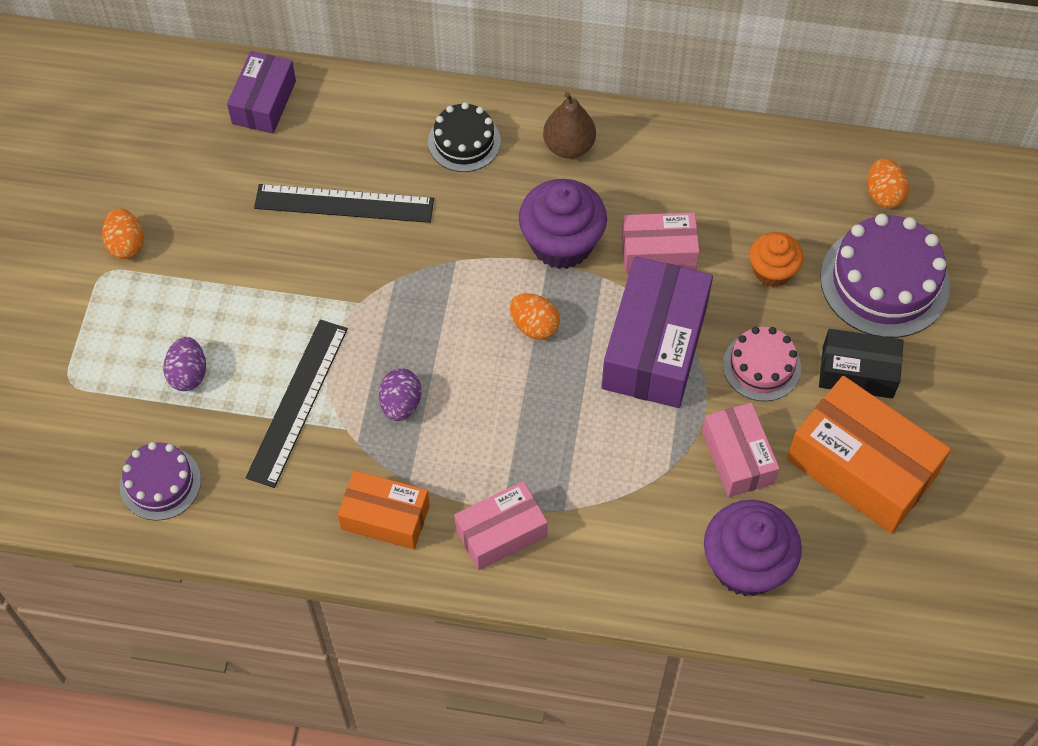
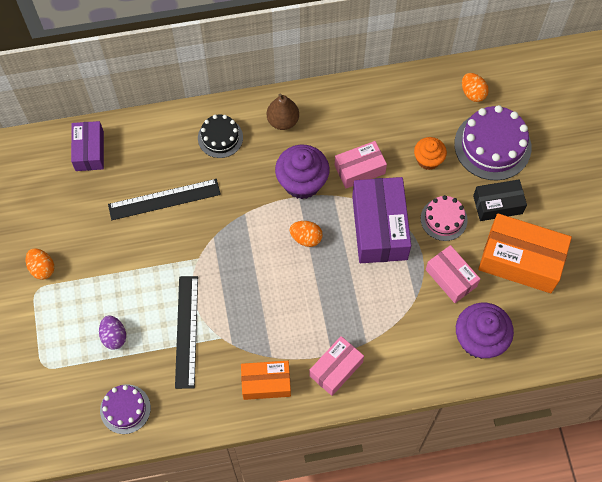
camera: 20 degrees left, 5 degrees up
purple egg [379,368,421,421] -> none

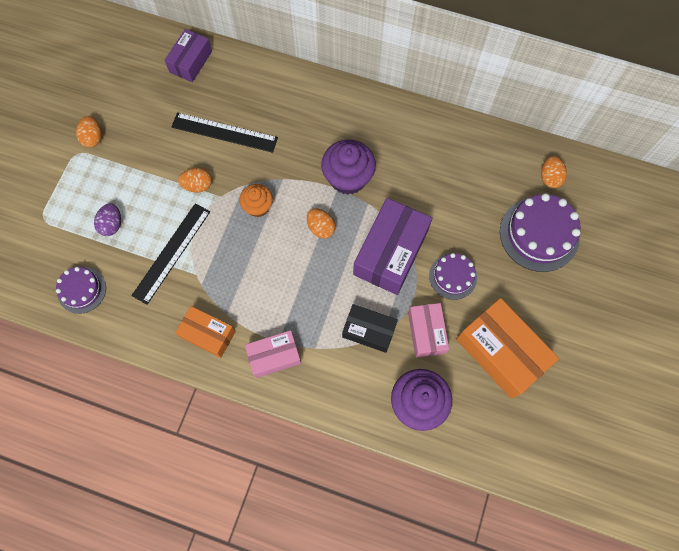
camera: 30 degrees right, 5 degrees up
black cake [198,115,243,158] -> none
brown pear [267,94,299,130] -> none
pink box [335,141,387,188] -> none
orange cupcake [414,137,447,170] -> orange cupcake moved to [239,184,273,217]
pink cake [421,195,468,241] -> purple cake [429,253,477,300]
black box [473,179,527,221] -> black box moved to [342,304,398,353]
none -> orange egg [178,168,212,193]

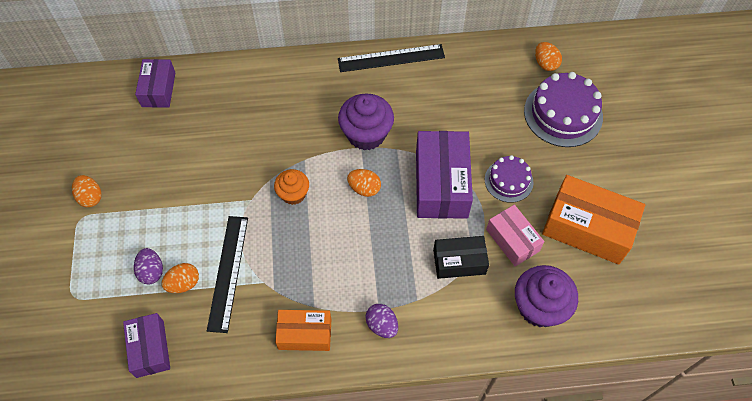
camera: 25 degrees left, 10 degrees down
purple cake [56,267,106,314] -> purple box [123,313,170,378]
black ruler [172,113,278,153] -> black ruler moved to [338,44,445,72]
orange egg [178,168,212,193] -> orange egg moved to [162,263,199,293]
pink box [245,330,301,378] -> purple egg [365,304,398,338]

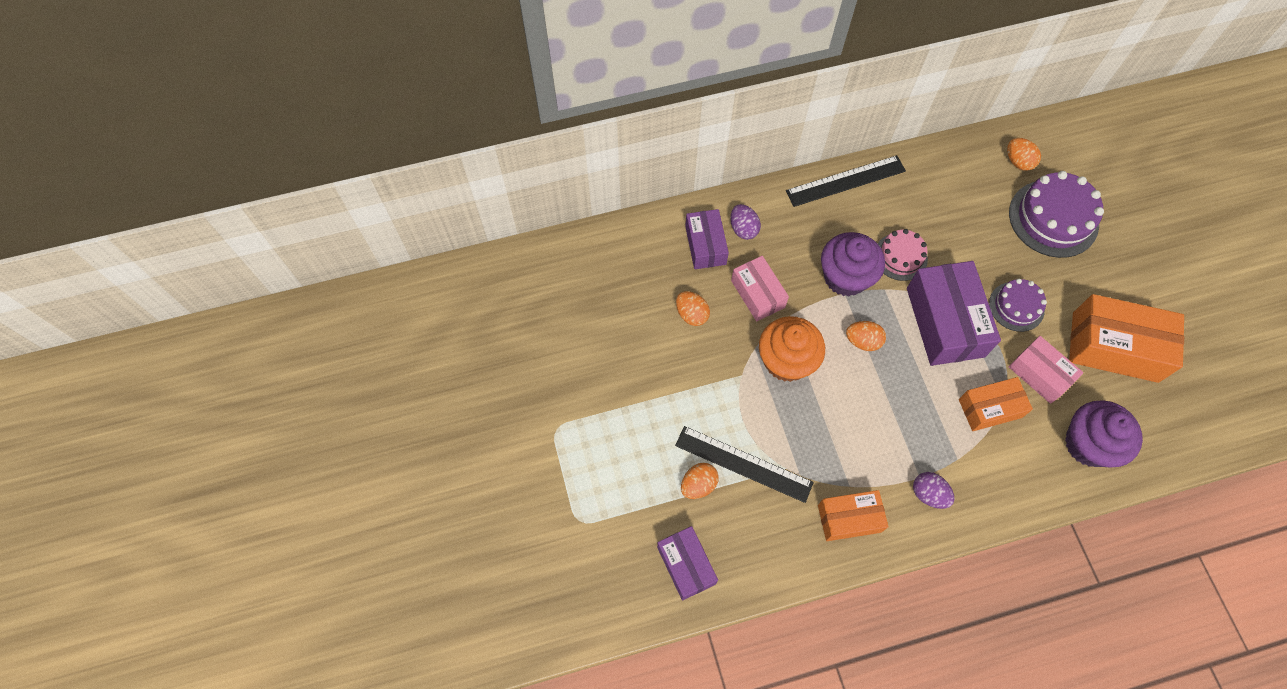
camera: 10 degrees left, 5 degrees up
orange egg [72,175,102,208] -> orange egg moved to [676,291,710,326]
purple egg [134,248,163,284] -> purple egg moved to [730,204,761,240]
purple box [135,59,175,108] -> purple box moved to [685,209,729,269]
black ruler [207,216,248,333] -> black ruler turned 60 degrees counterclockwise [675,426,814,503]
orange cupcake [274,169,309,205] -> orange cupcake [759,316,825,382], size x1.64
black box [433,236,489,279] -> orange box [959,377,1033,431]
none -> pink box [731,256,789,321]
none -> pink cake [878,229,928,281]

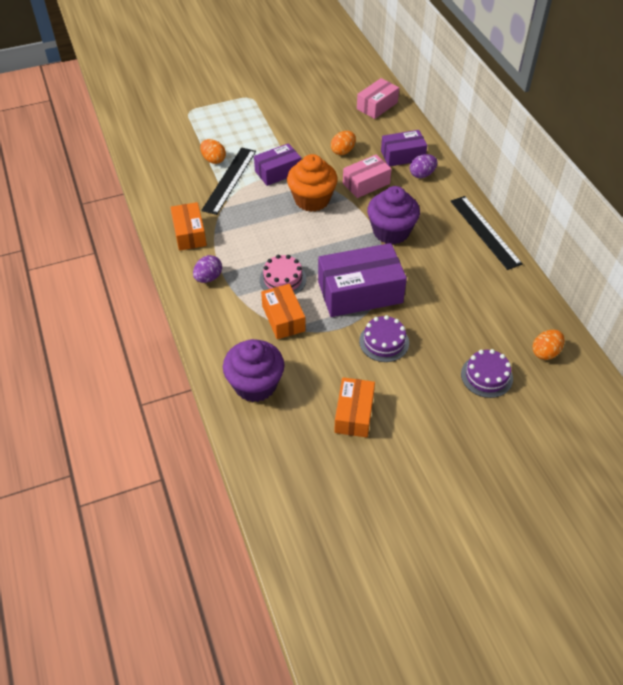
camera: 85 degrees right, 15 degrees down
purple box [657,526,718,601] -> purple box moved to [254,143,301,186]
orange egg [846,321,886,351] -> none
pink cake [878,229,928,281] -> pink cake moved to [260,255,306,294]
pink box [1008,336,1083,404] -> pink box moved to [357,78,399,119]
purple cake [1009,171,1104,258] -> purple cake [461,349,513,398], size x0.59
orange box [1069,294,1184,383] -> orange box [334,377,375,438], size x0.60

